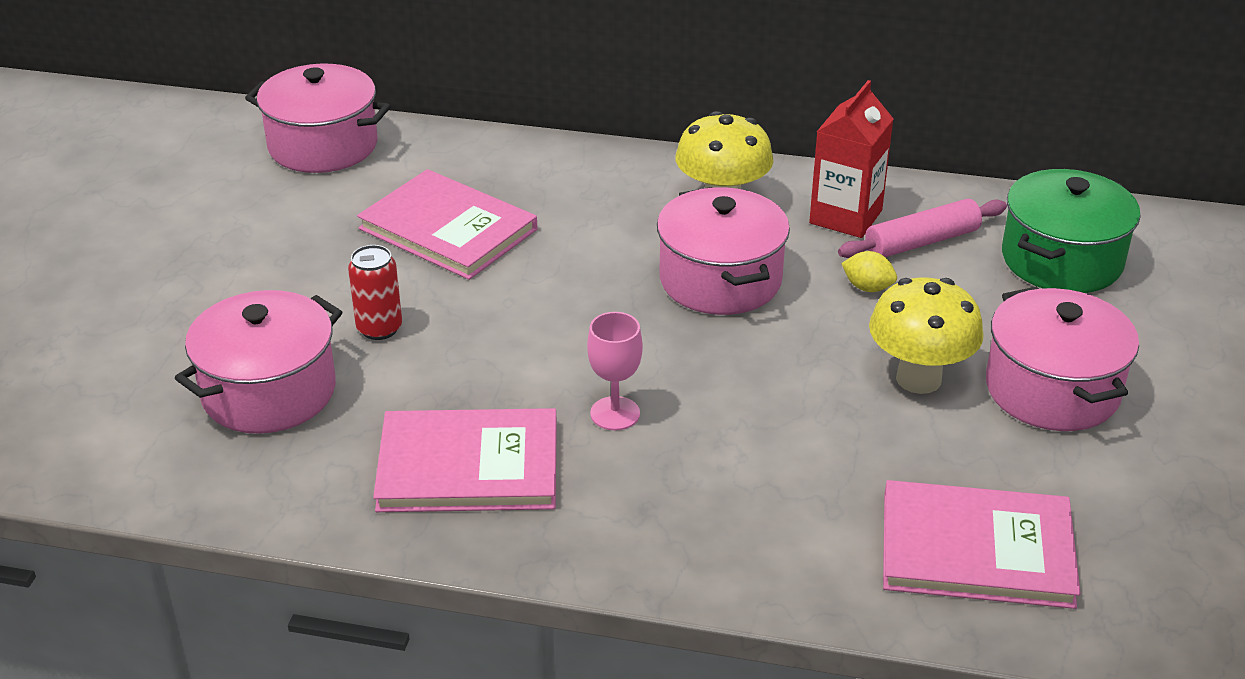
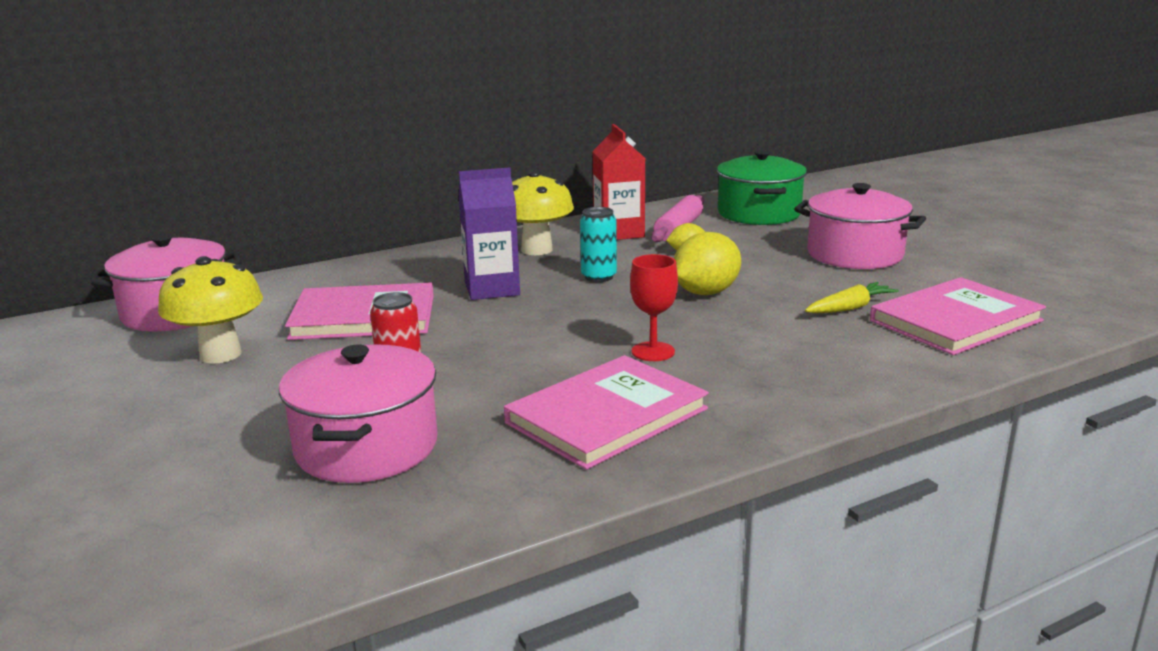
camera: 40 degrees left, 15 degrees down
pink goblet [587,312,643,430] -> red goblet [630,254,678,361]
pink pot [657,187,790,315] -> turquoise can [580,207,617,282]
yellow mushroom [869,278,984,394] -> yellow mushroom moved to [158,256,263,364]
none -> purple carton [458,167,520,300]
none -> yellow lemon [674,232,741,295]
none -> yellow carrot [805,282,899,313]

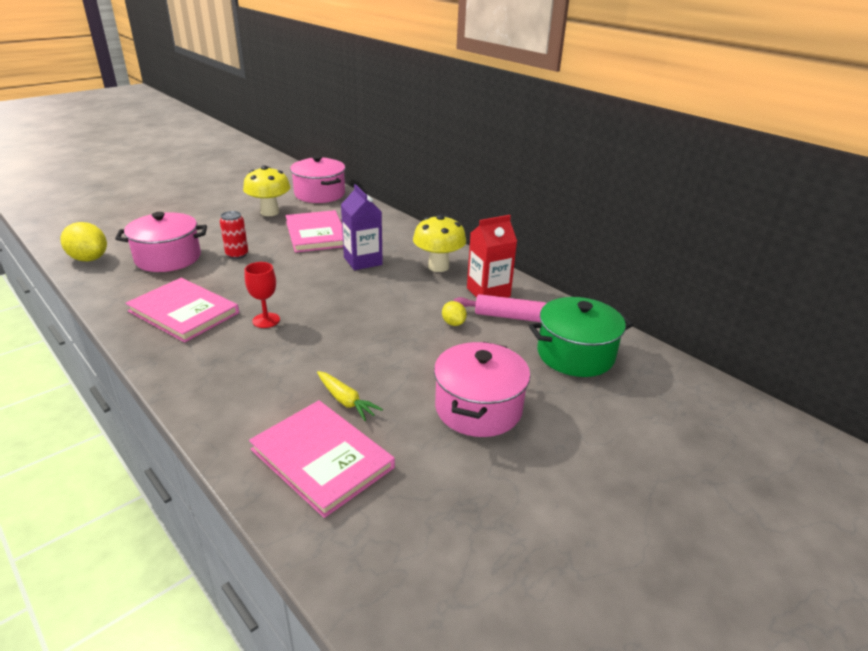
camera: 75 degrees right, 10 degrees up
turquoise can [580,207,617,282] -> none
yellow lemon [674,232,741,295] -> yellow lemon moved to [61,222,107,261]

